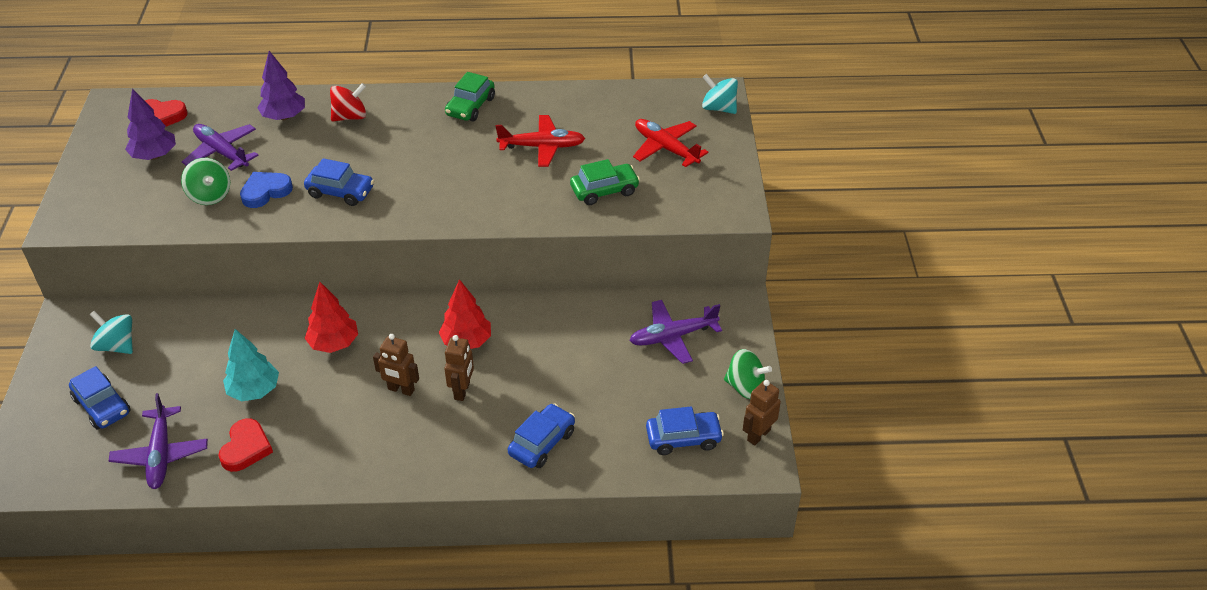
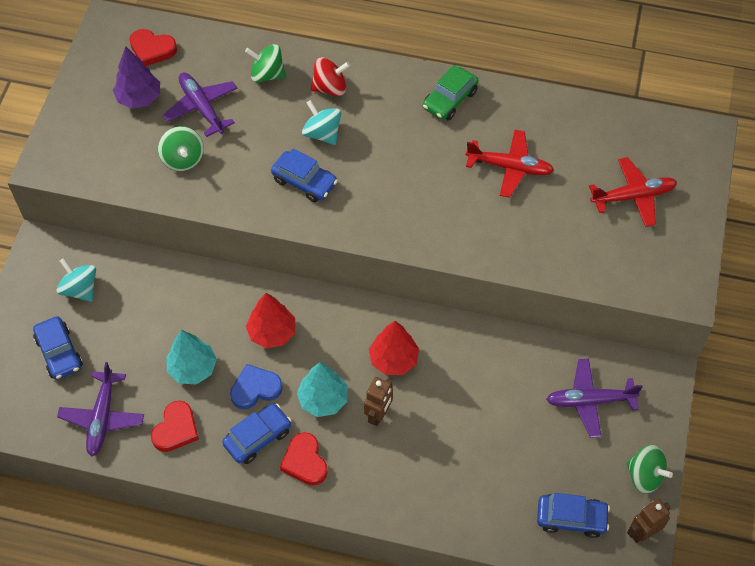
camera: 15 degrees right, 15 degrees up
blue heart [240,172,293,208] -> blue heart moved to [230,364,283,409]
purple tree [257,51,305,120] -> green spinning top [245,44,286,82]
brown robot [373,334,419,396] -> turquoise tree [297,363,347,417]
blue car [508,403,575,468] -> blue car moved to [222,403,292,464]
green car [570,159,640,205] -> none
red plane [633,119,708,167] -> red plane turned 105 degrees clockwise [589,157,677,227]
turquoise spinning top [702,74,738,114] -> turquoise spinning top moved to [302,100,341,145]
none -> red heart [280,432,328,486]

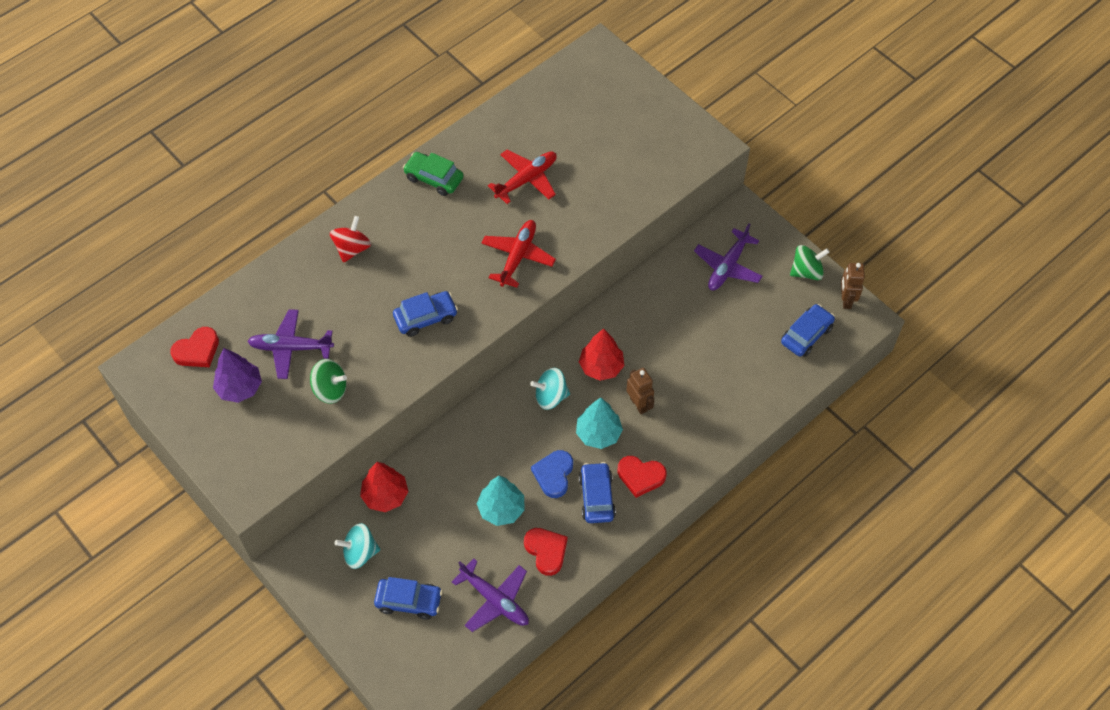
camera: 55 degrees left, 0 degrees up
green spinning top [245,44,286,82] -> none
red tree [246,293,295,348] -> red tree moved to [360,462,408,512]
turquoise spinning top [302,100,341,145] -> turquoise spinning top moved to [530,368,570,410]
green car [423,65,479,120] -> green car turned 135 degrees clockwise [403,152,464,196]
red plane [589,157,677,227] -> red plane moved to [481,220,556,288]

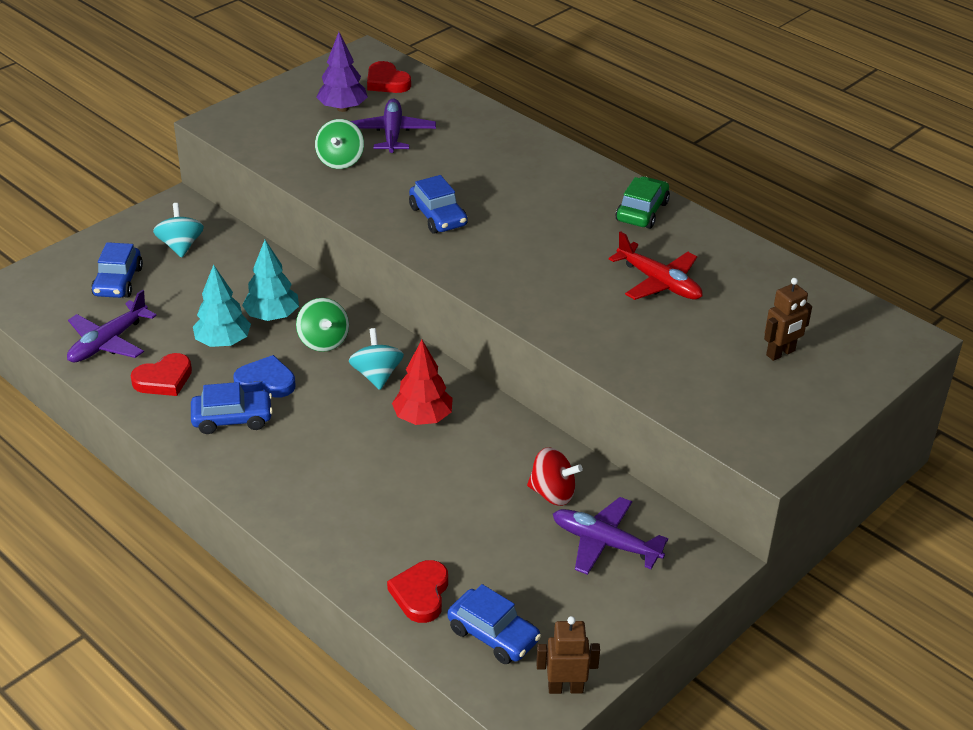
camera: 85 degrees right, 20 degrees down
red spinning top [330,216,371,263] -> red spinning top moved to [527,447,583,506]
red tree [360,462,408,512] -> none
red plane [481,220,556,288] -> none
turquoise tree [576,398,623,449] -> turquoise tree moved to [242,240,299,321]
red heart [618,456,667,498] -> red heart moved to [387,560,448,623]
brown robot [626,368,655,414] -> brown robot moved to [764,278,812,361]
green spinning top [790,245,830,280] -> green spinning top moved to [296,298,349,352]

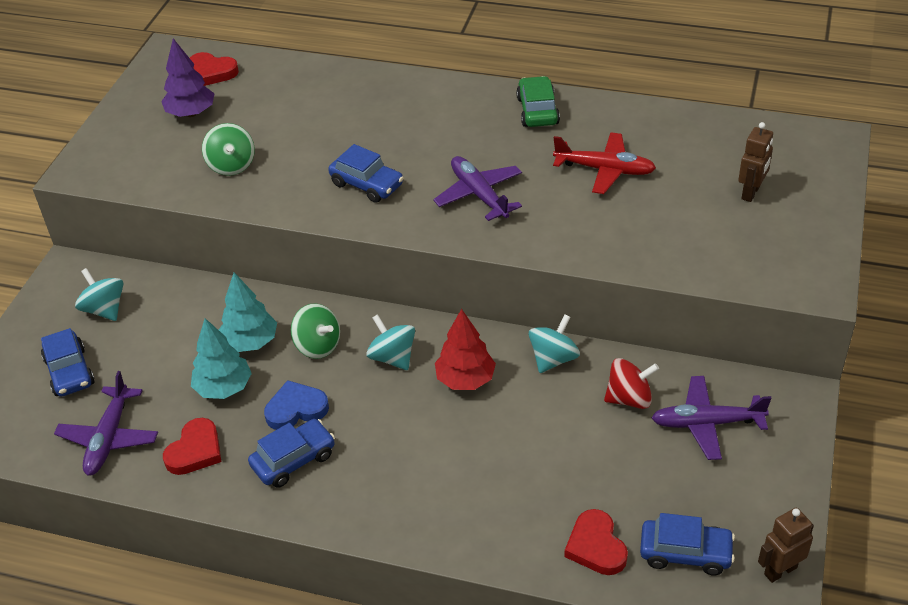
camera: 25 degrees left, 5 degrees up
purple plane [351,98,436,153] -> purple plane moved to [433,156,522,221]
none -> turquoise spinning top [529,314,580,373]

